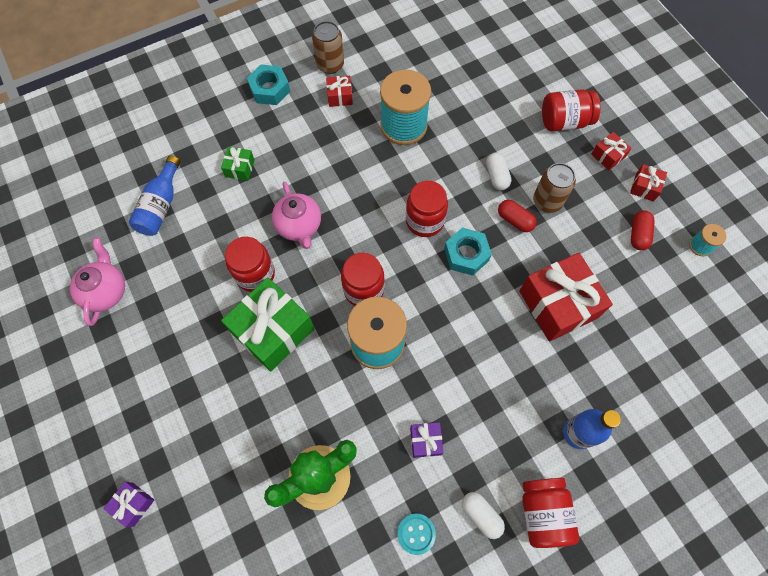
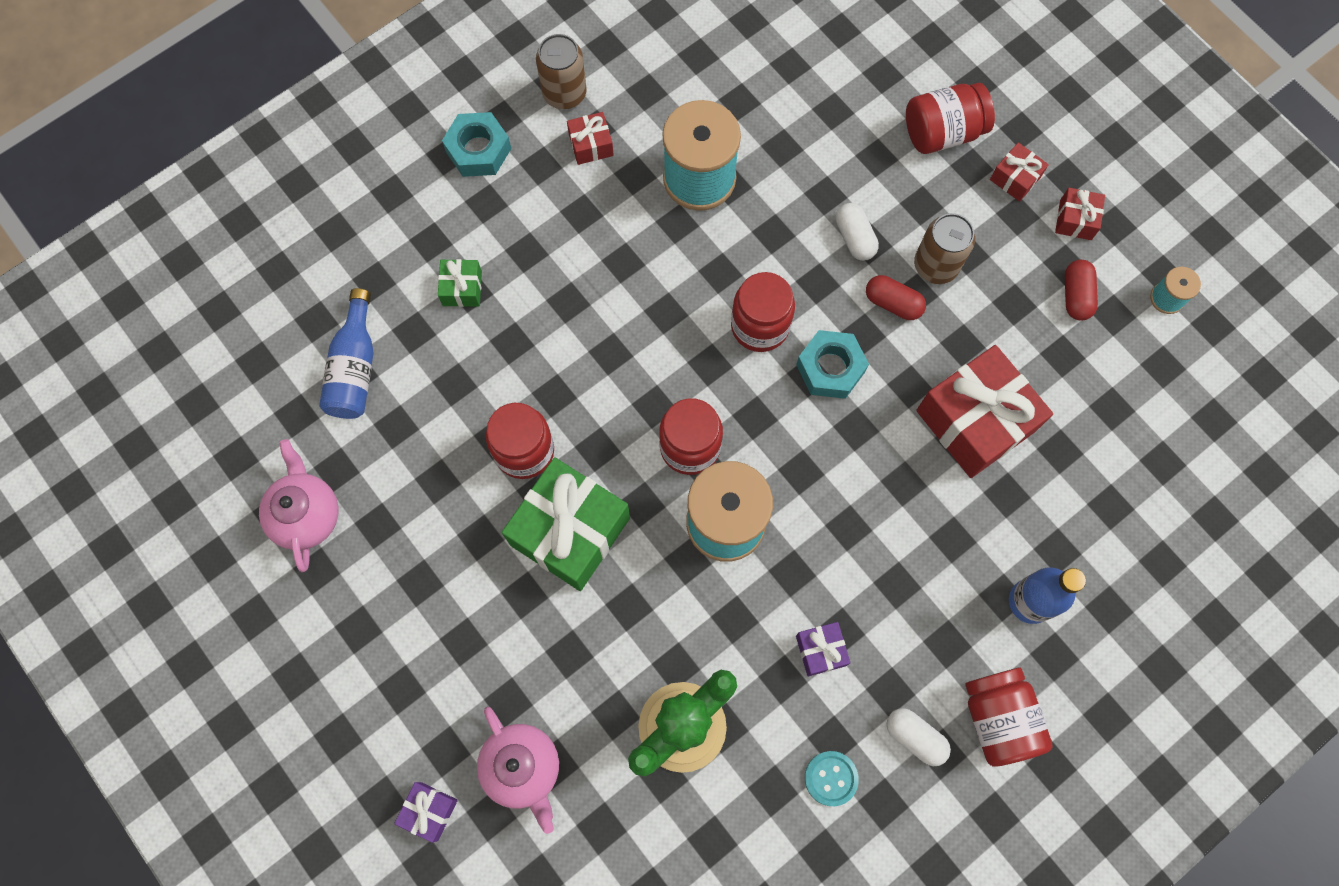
camera: 10 degrees left, 5 degrees up
pink teapot [272,182,321,249] -> pink teapot moved to [477,707,559,834]

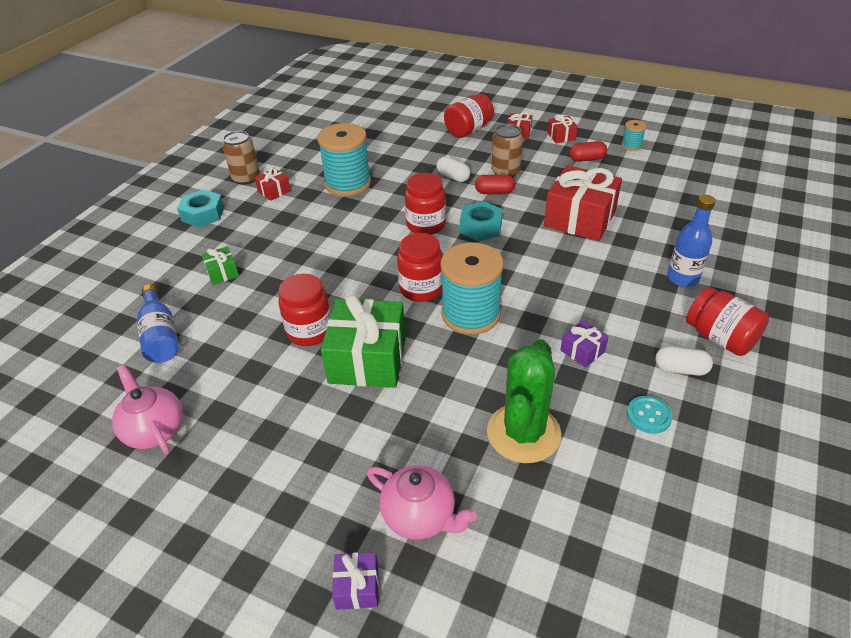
camera: 25 degrees left, 30 degrees down
red capsule [1065,260,1098,321] -> red capsule turned 75 degrees counterclockwise [569,141,607,162]

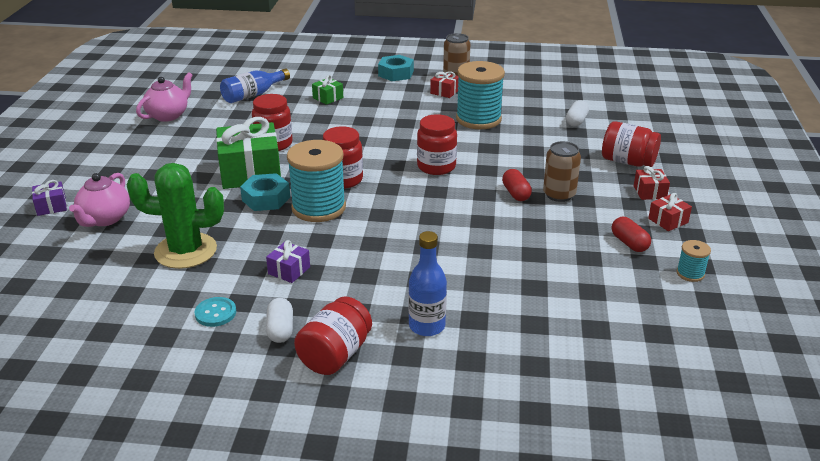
camera: 70 degrees right, 10 degrees down
white capsule [436,156,470,182] -> white capsule moved to [566,100,589,127]
turquoise nut [460,201,503,241] -> turquoise nut moved to [240,173,290,211]
red gift [544,165,622,241] -> none

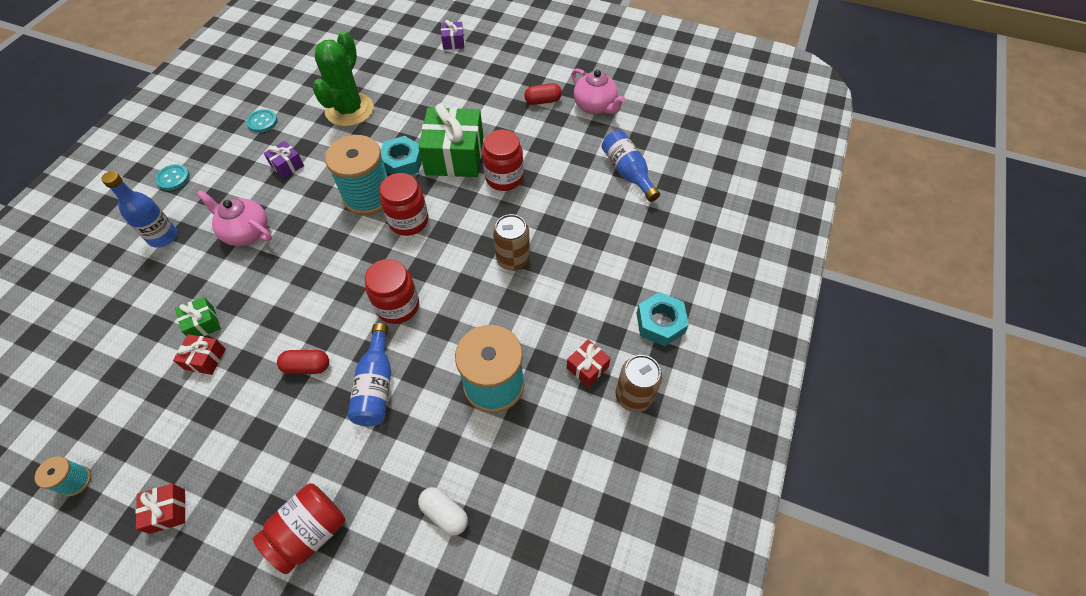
camera: 105 degrees right, 25 degrees up
pink teapot [69,173,130,227] -> pink teapot moved to [196,190,272,246]
white capsule [266,298,293,343] -> none
red jar [294,296,372,375] -> turquoise button [155,164,190,190]
green gift [312,75,343,105] -> green gift moved to [175,297,221,336]
brown can [543,141,581,202] -> brown can moved to [493,214,530,271]
red capsule [612,217,651,252] -> red capsule moved to [524,83,562,105]
red gift [634,166,670,200] -> red gift moved to [173,334,225,375]
none -> blue bottle [347,323,391,426]

